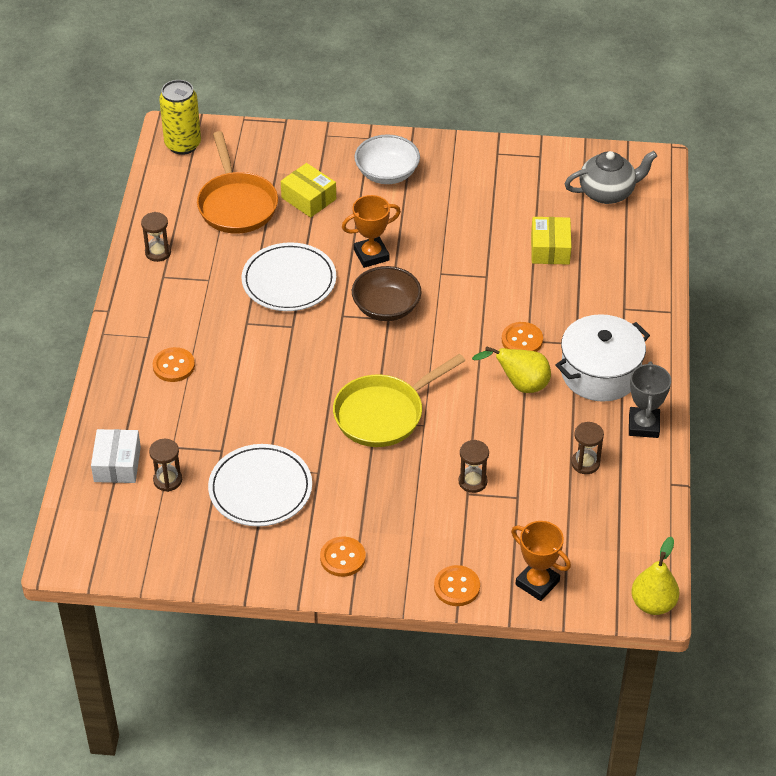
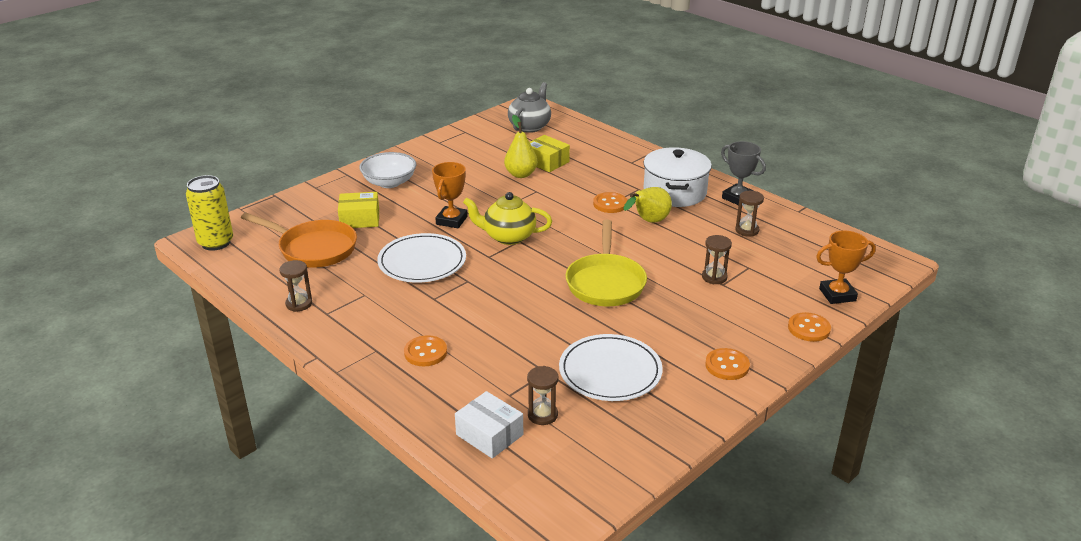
camera: 50 degrees left, 15 degrees down
brown bowl [352,266,422,321] -> yellow teapot [463,192,552,245]
yellow pear [631,537,679,615] -> yellow pear moved to [504,115,538,178]

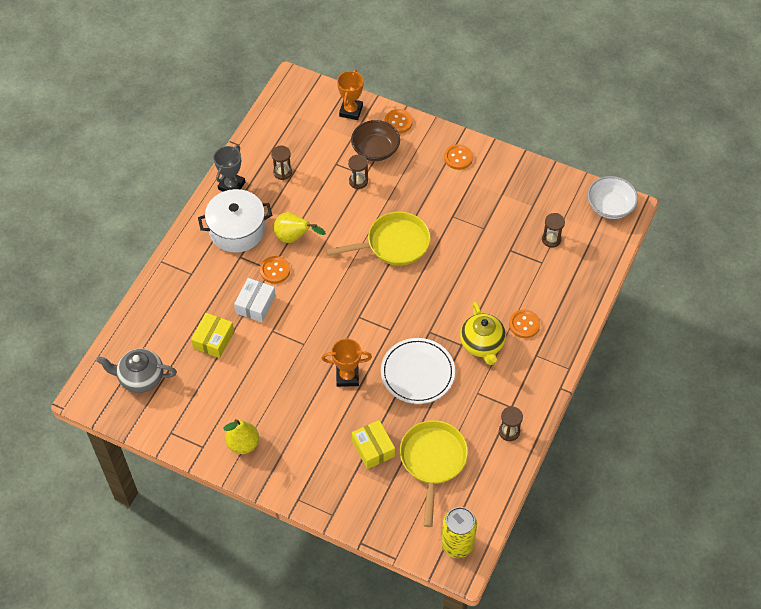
camera: 110 degrees left, 25 degrees up
orange pan [241,213,357,268] -> yellow pan [400,420,468,527]
white bowl [359,152,416,188] -> white bowl moved to [588,176,638,219]
white box [455,391,523,459] -> white box moved to [234,278,276,322]
yellow teapot [463,192,552,245] -> yellow teapot moved to [460,302,506,365]
yellow pear [504,115,538,178] -> yellow pear moved to [224,419,259,454]
white plate [559,334,663,401] -> none
orange trophy [816,230,876,304] -> orange trophy turned 45 degrees clockwise [337,69,364,120]
none -> brown bowl [351,120,400,161]

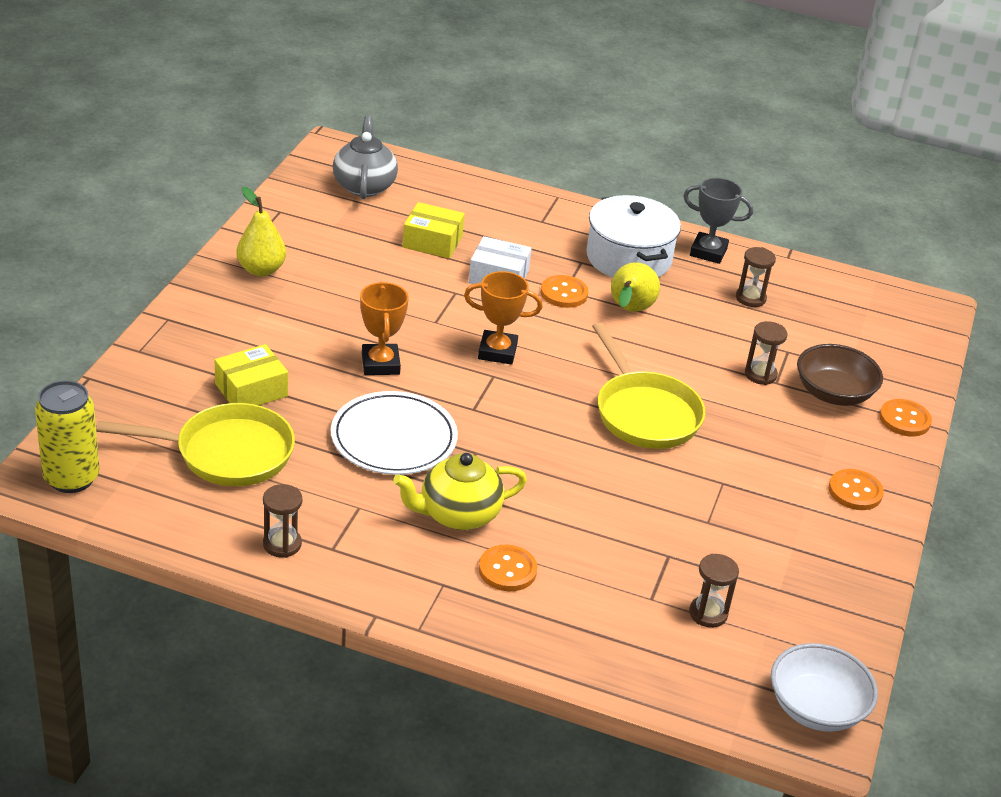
camera: 80 degrees right, 20 degrees down
orange trophy [337,69,364,120] -> orange trophy moved to [464,271,543,365]

